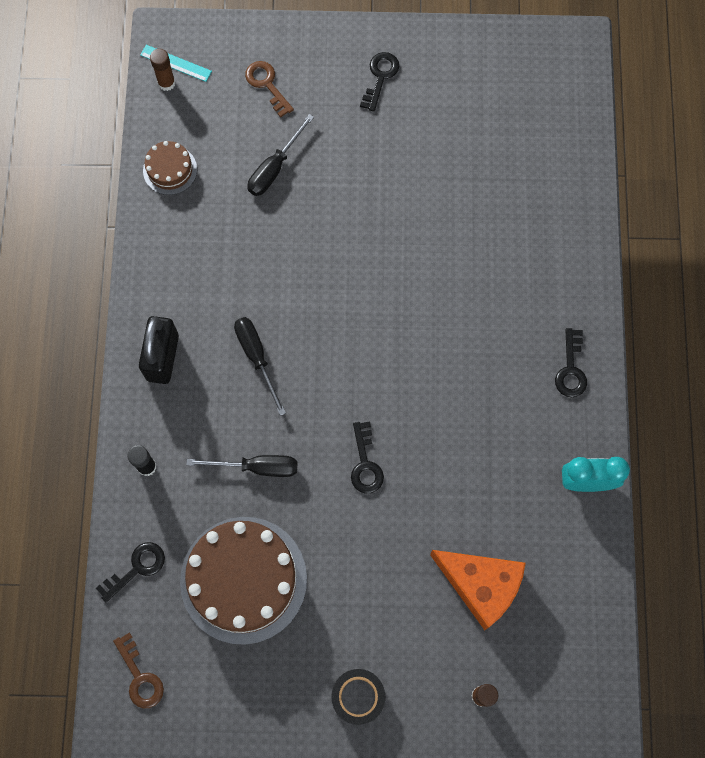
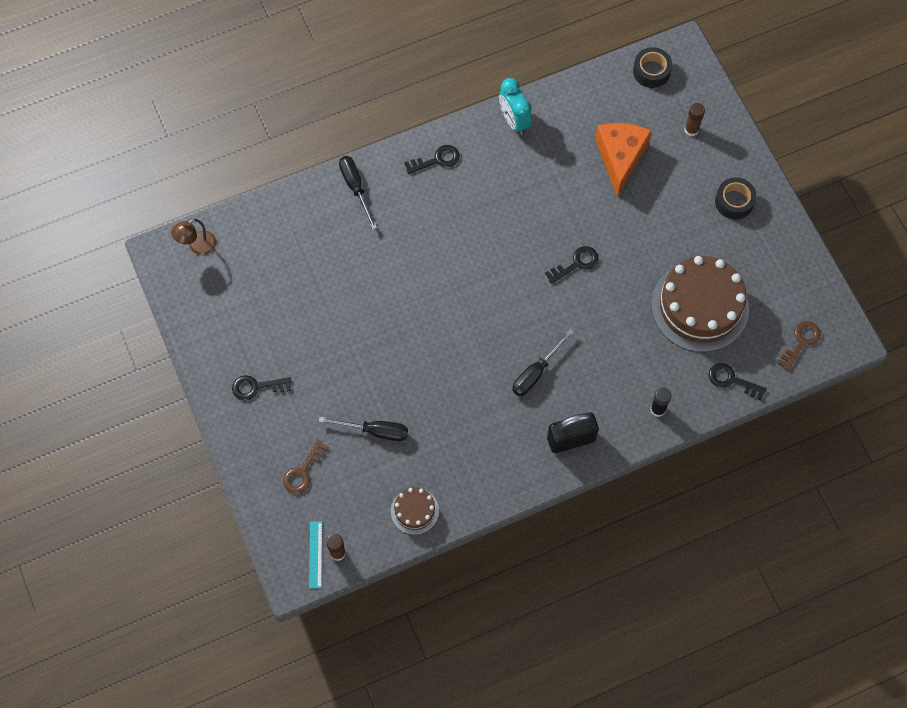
camera: 115 degrees left, 5 degrees down
black screwdriver [186,455,297,477] -> black screwdriver moved to [339,156,377,230]
none -> brown lamp [171,219,216,255]
none -> black tape [633,47,672,88]

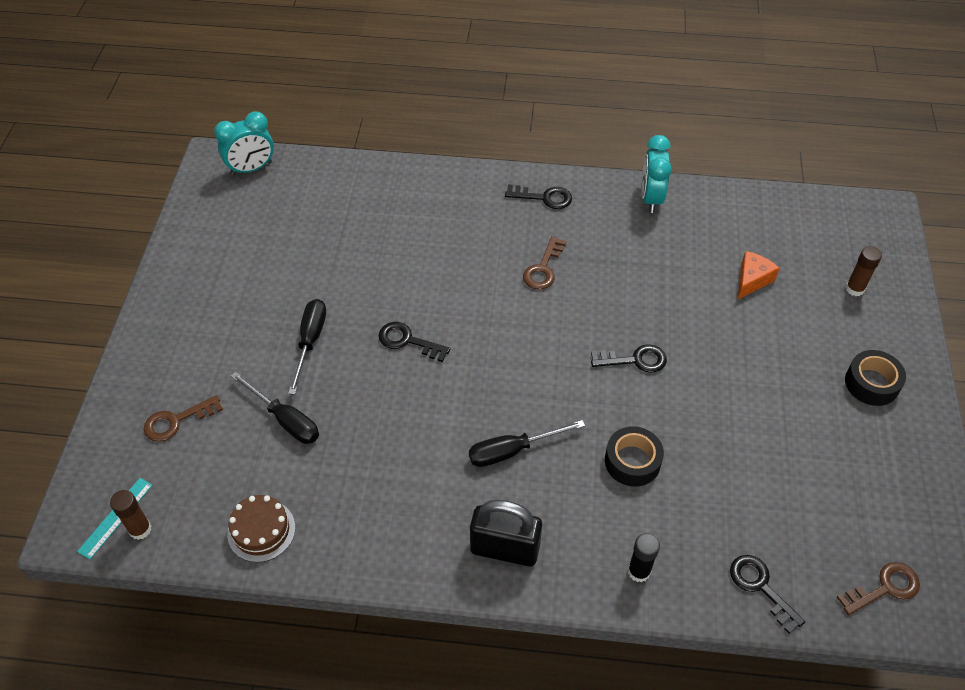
camera: 30 degrees right, 15 degrees down
brown lamp [171,219,216,255] -> turquoise clock [214,111,274,176]
black key [232,375,291,400] -> black key moved to [378,322,450,362]
black screwdriver [339,156,377,230] -> black screwdriver moved to [288,299,326,395]
orange cheese [595,123,652,197] -> orange cheese [738,251,780,299], size x0.55
black tape [633,47,672,88] -> black tape moved to [605,426,664,487]
brown cake [651,256,749,352] -> none
none -> brown key [523,236,567,290]

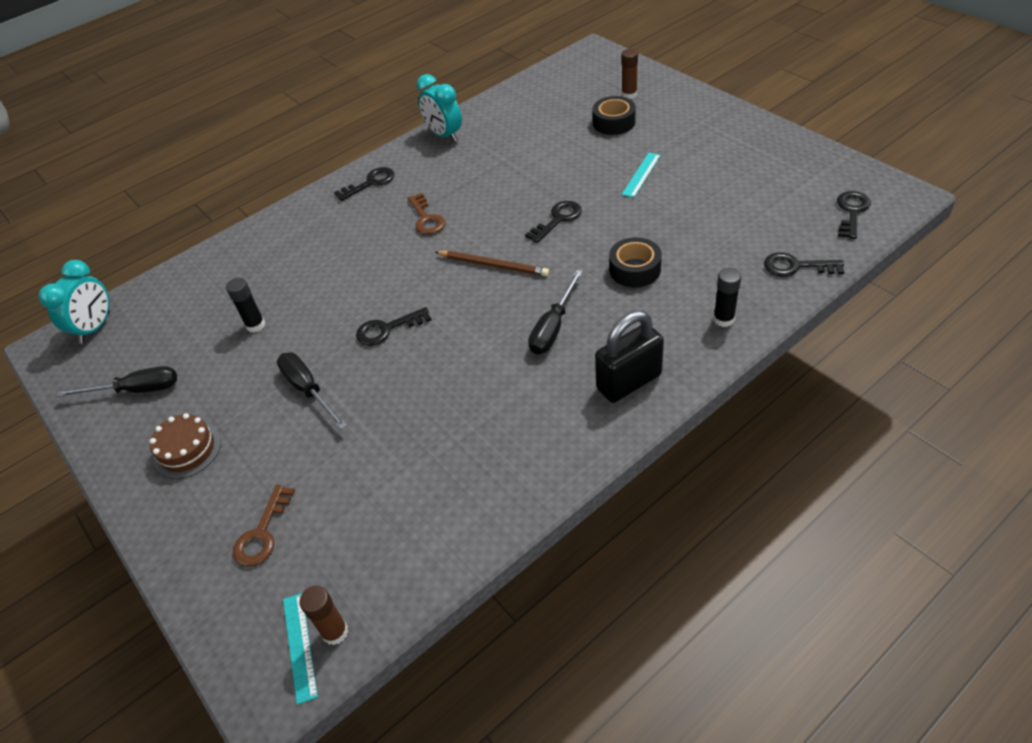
camera: 40 degrees left, 5 degrees down
brown cake [227,495,295,562] -> brown cake moved to [150,413,221,479]
black screwdriver [231,372,319,444] -> black screwdriver moved to [56,366,177,397]
orange cheese [738,251,780,299] -> none
brown key [837,562,920,615] -> black key [837,191,871,239]
black tape [845,350,906,406] -> black tape moved to [592,96,636,135]
none -> black glue stick [226,278,265,332]
none -> brown pencil [435,251,549,276]
none -> turquoise ruler [622,153,661,198]

